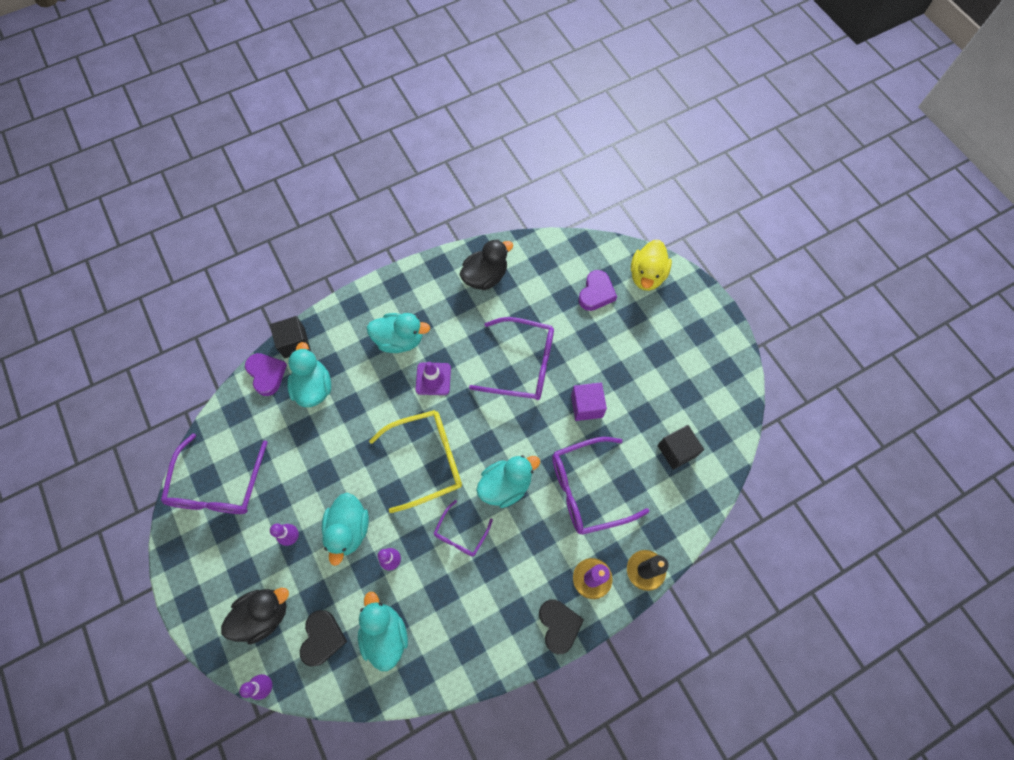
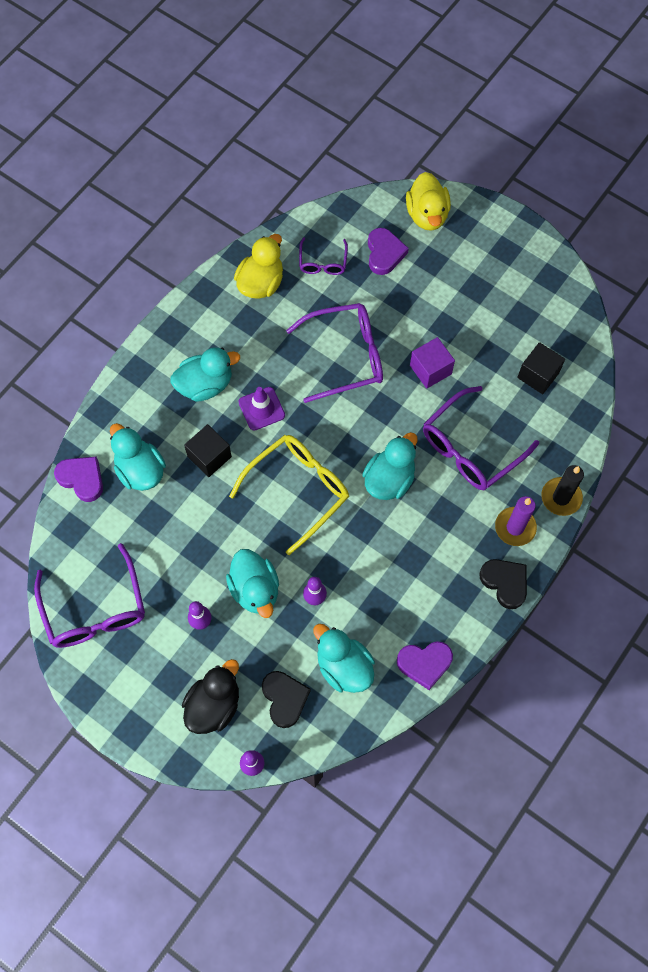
camera: 25 degrees left, 0 degrees up
black cube [270,316,311,358] -> black cube moved to [184,424,232,477]
purple glasses [433,500,493,557] -> purple glasses moved to [299,237,348,275]
black duck [460,239,513,290] -> yellow duck [234,234,283,299]
none -> purple heart [397,641,453,690]

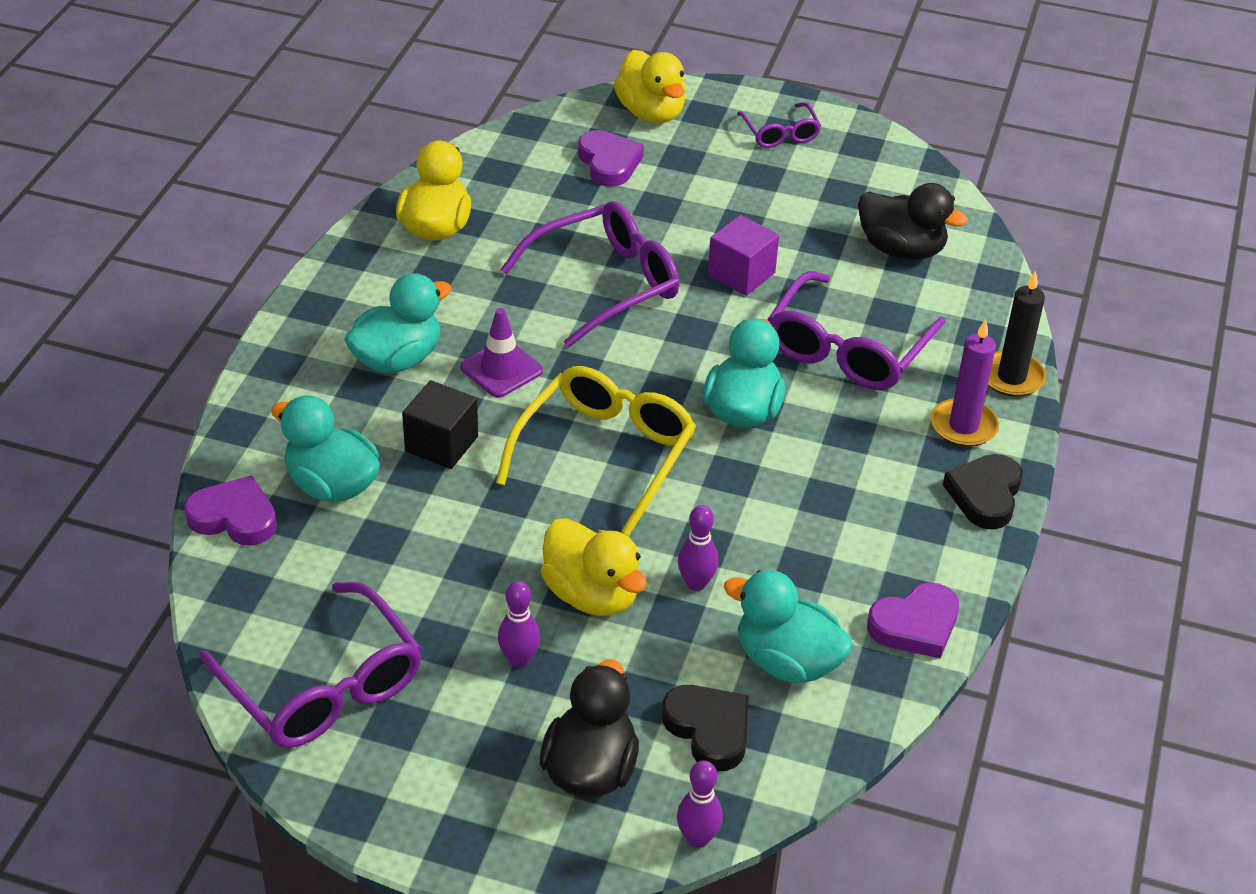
camera: 20 degrees left, 25 degrees down
turquoise duck [226,549,279,618] -> yellow duck [541,518,647,616]
purple glasses [299,237,348,275] -> purple glasses moved to [737,102,821,148]
black heart [479,559,527,609] -> black heart turned 105 degrees counterclockwise [943,454,1023,529]
black cube [517,342,565,394] -> black duck [858,183,968,260]

